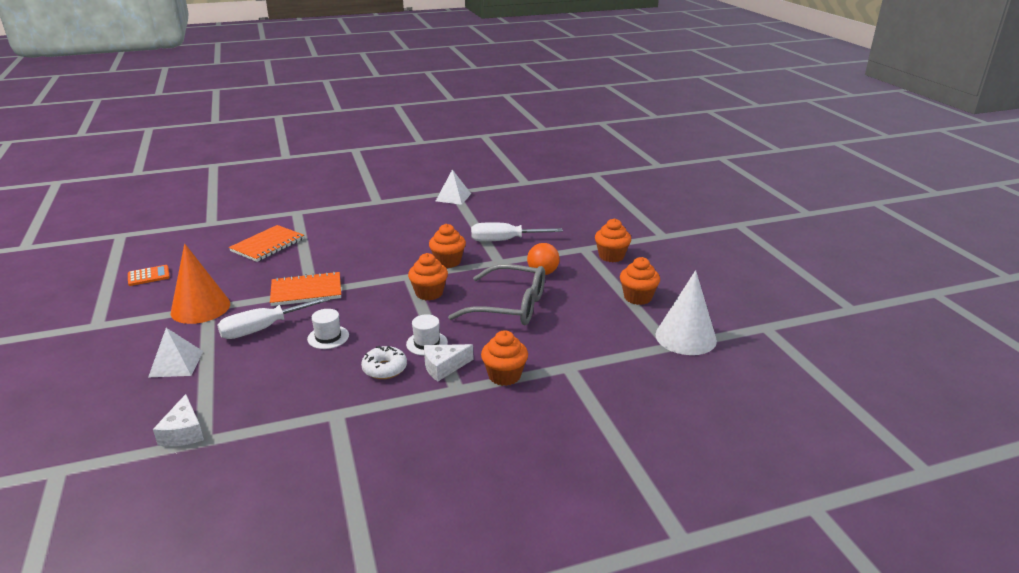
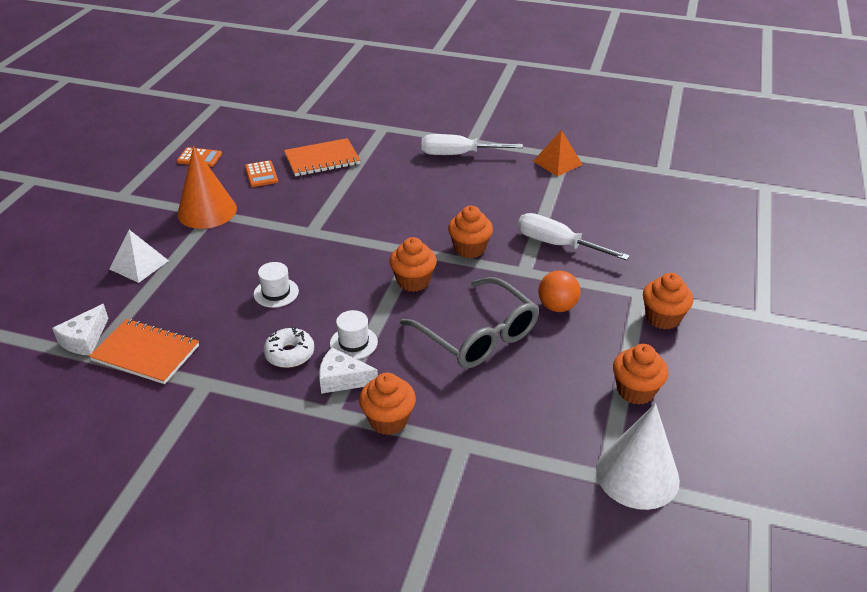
camera: 35 degrees right, 10 degrees up
white screwdriver [217,297,330,339] -> white screwdriver moved to [422,134,523,155]
orange notebook [270,271,341,306] -> orange notebook moved to [89,319,199,384]
white pyramid [436,169,471,205] -> orange pyramid [533,130,583,176]
none -> orange calculator [245,160,278,187]

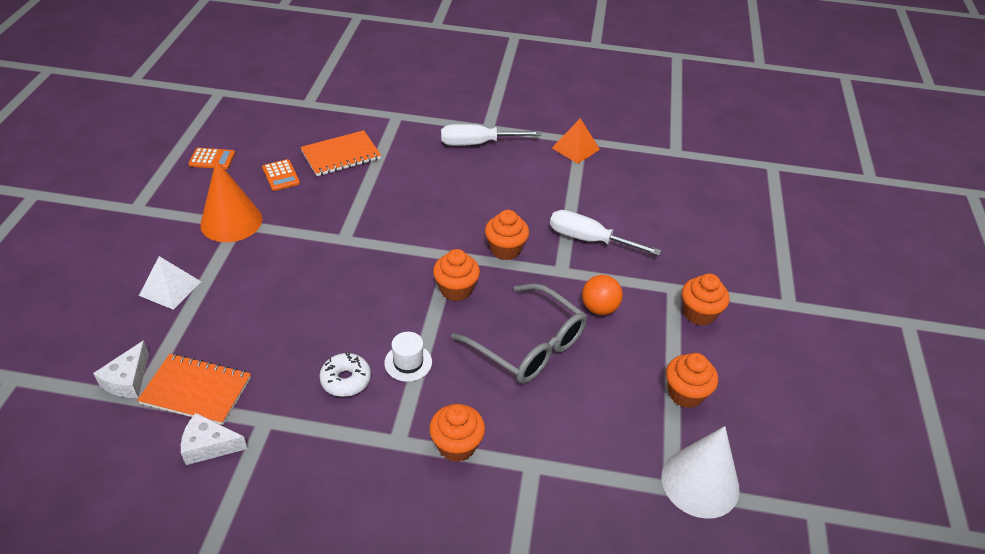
camera: 10 degrees left, 5 degrees up
white hat [254,262,299,308] -> none
white cheese [319,347,378,394] -> white cheese moved to [181,413,248,465]

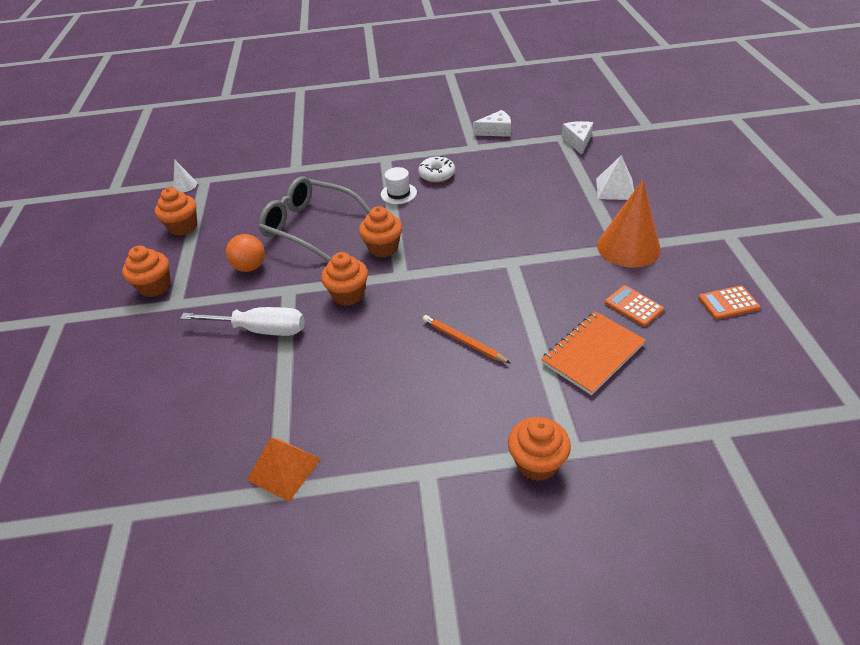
camera: 170 degrees right, 0 degrees up
orange notebook [137,353,251,425] -> none
orange cupcake [429,404,485,462] -> orange cupcake moved to [508,417,571,481]
white screwdriver [441,124,542,146] -> none
white cone [662,426,740,519] -> white cone [173,159,197,192], size x0.46
none -> orange pencil [422,315,511,364]

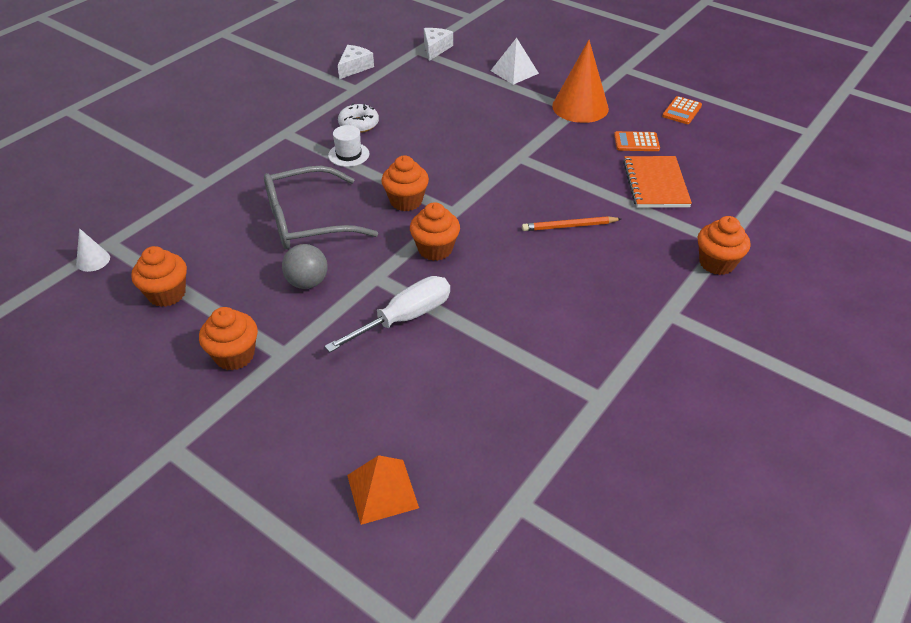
camera: 50 degrees left, 0 degrees up
orange ball [226,234,265,272] -> grey ball [282,244,328,289]
orange pyramid [247,437,321,502] -> orange pyramid moved to [347,455,419,525]
white cheese [562,121,593,155] -> white cheese turned 60 degrees clockwise [424,28,453,61]

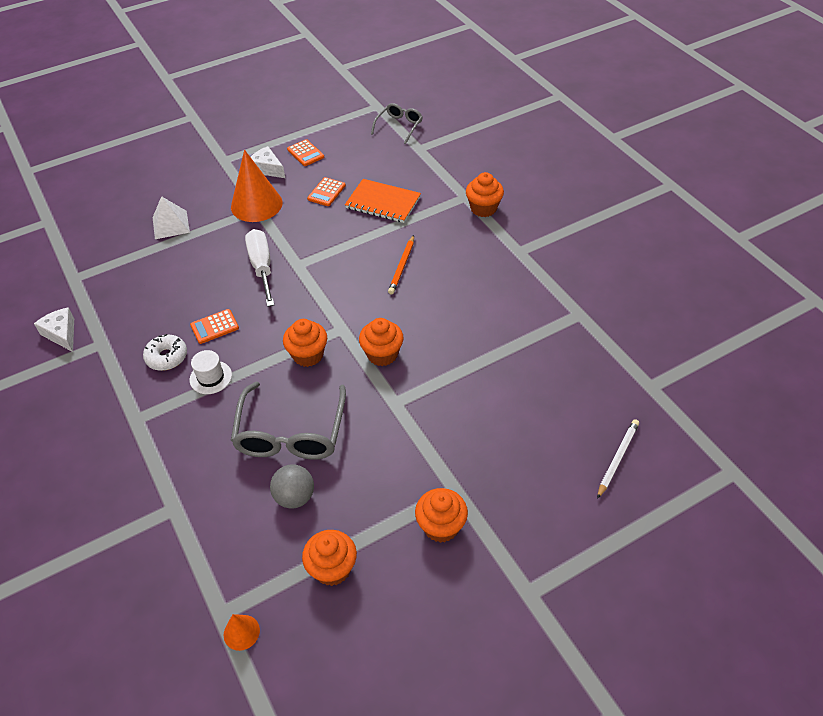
camera: 65 degrees left, 5 degrees up
white cone [76,228,110,272] -> orange cone [224,614,260,651]
grey ball [282,244,328,289] -> grey ball moved to [270,464,314,508]
white screwdriver [324,276,450,353] -> white screwdriver moved to [245,229,274,307]
orange pyramid [347,455,419,525] -> white pencil [597,419,639,499]
white cheese [424,28,453,61] -> white cheese moved to [251,146,285,178]
none -> orange calculator [190,309,239,344]
none -> grey glasses [371,103,423,144]

